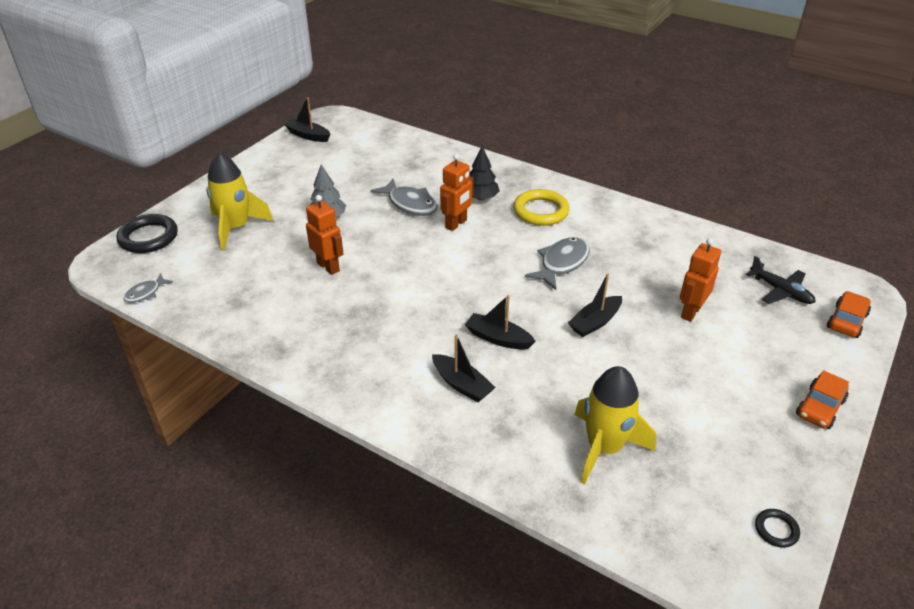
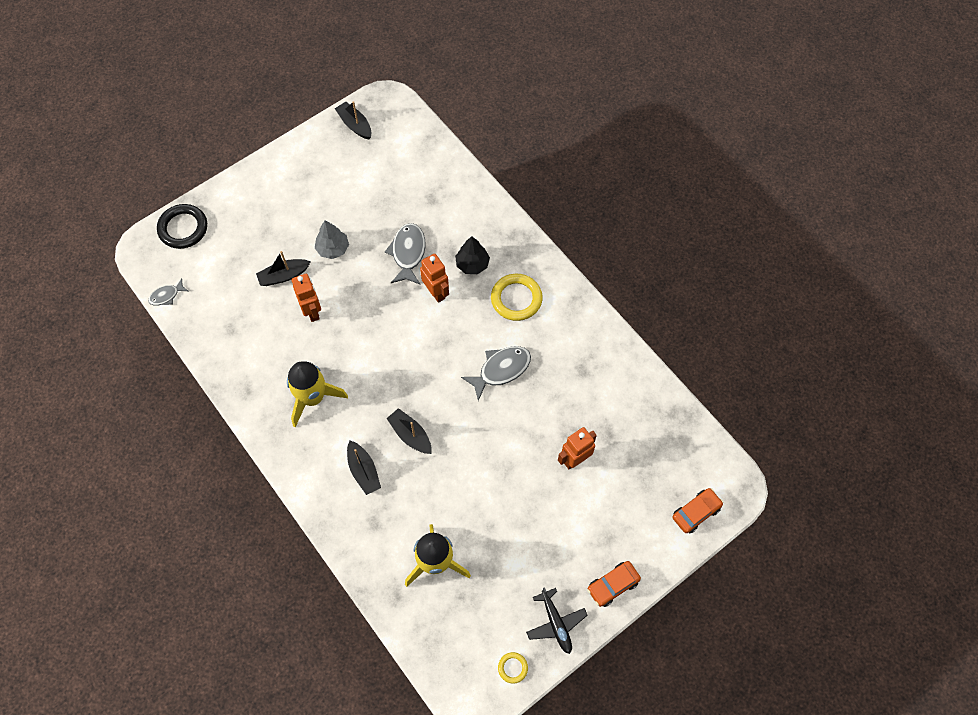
camera: 20 degrees right, 25 degrees up
yellow rocket [206,152,273,250] -> yellow rocket moved to [287,361,348,427]
grey fish [371,179,438,216] -> grey fish turned 150 degrees counterclockwise [385,223,425,284]
orange robot [440,154,473,231] -> orange robot turned 90 degrees counterclockwise [420,254,449,303]
black boat [568,273,622,337] -> black boat moved to [256,251,311,286]
black plane [746,256,816,304] -> black plane moved to [526,587,588,654]
black ring [755,509,800,548] -> yellow ring [498,652,528,684]

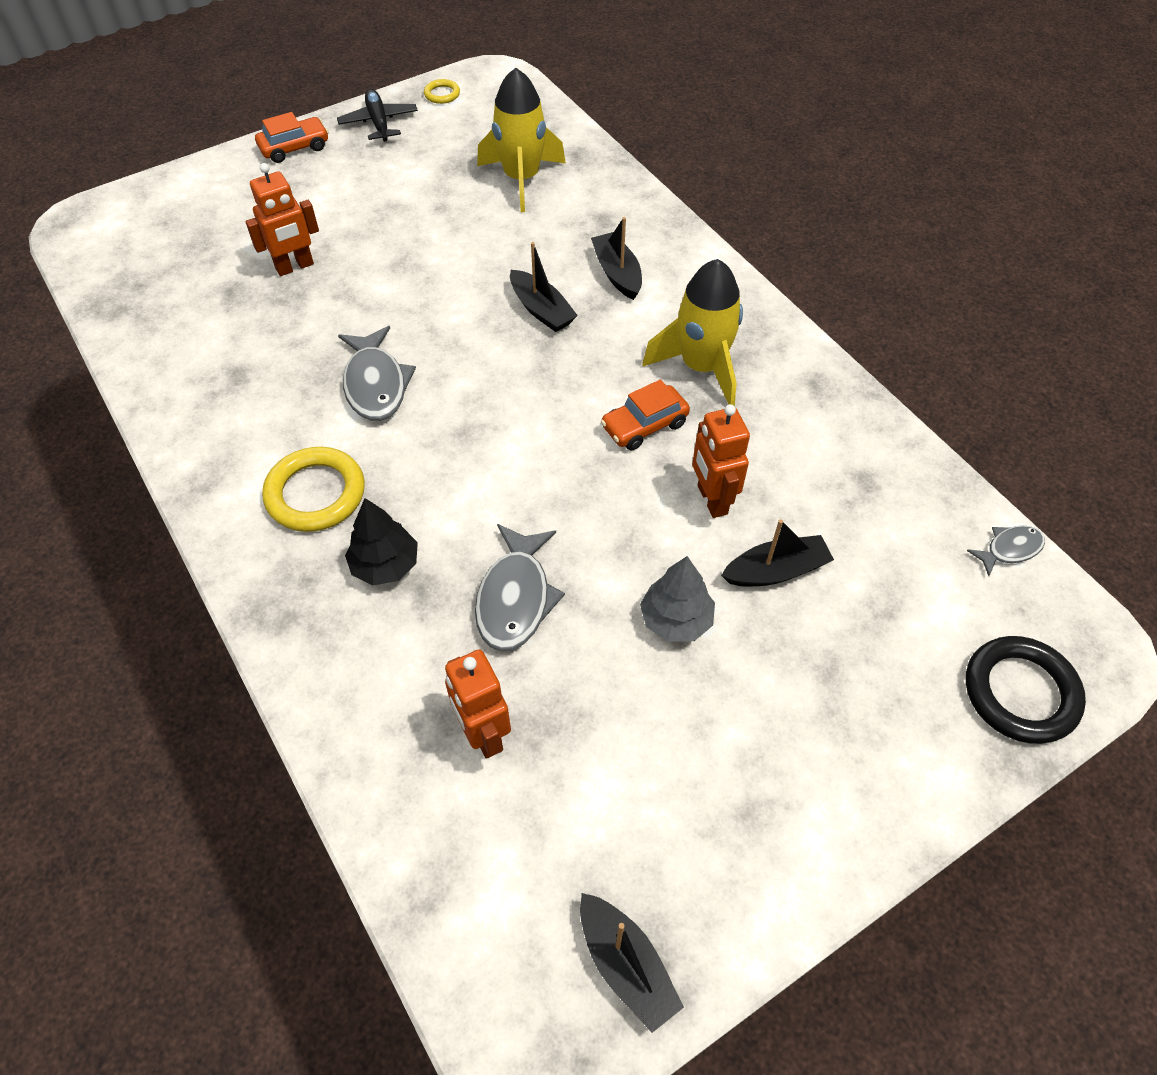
camera: 175 degrees left, 10 degrees down
orange robot [420,254,449,303] -> orange robot moved to [445,649,511,759]
grey fish [461,346,531,401] -> grey fish turned 75 degrees counterclockwise [338,326,416,421]
orange car [672,488,723,533] -> orange car moved to [601,379,690,450]

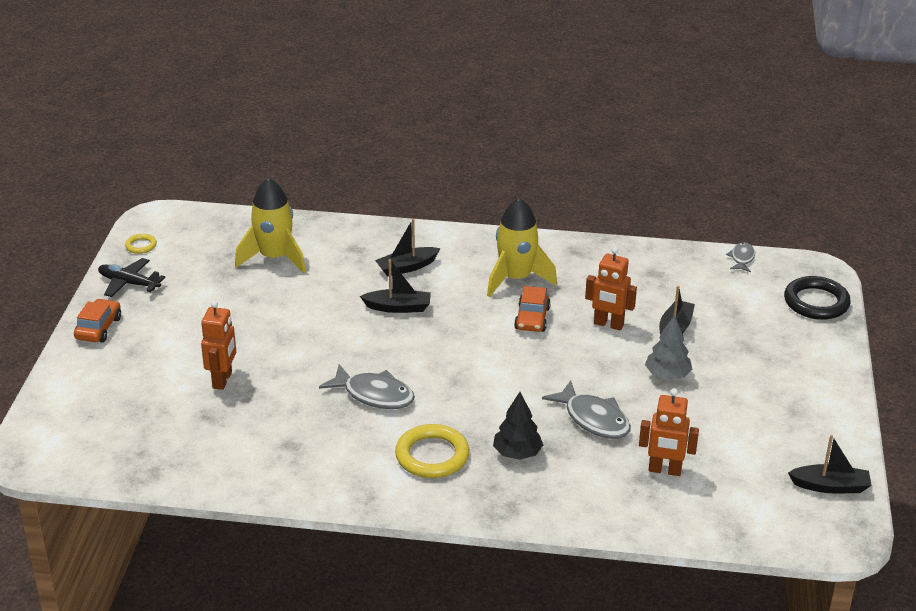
camera: 50 degrees left, 20 degrees down
black boat [591,217,642,300] -> black boat turned 45 degrees counterclockwise [375,218,440,277]

